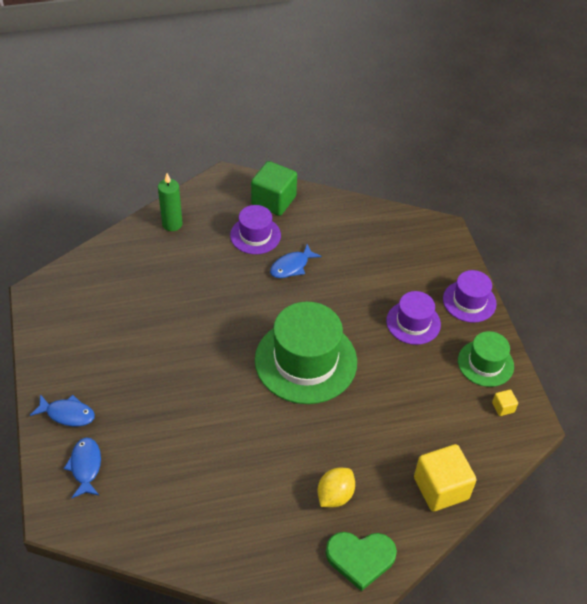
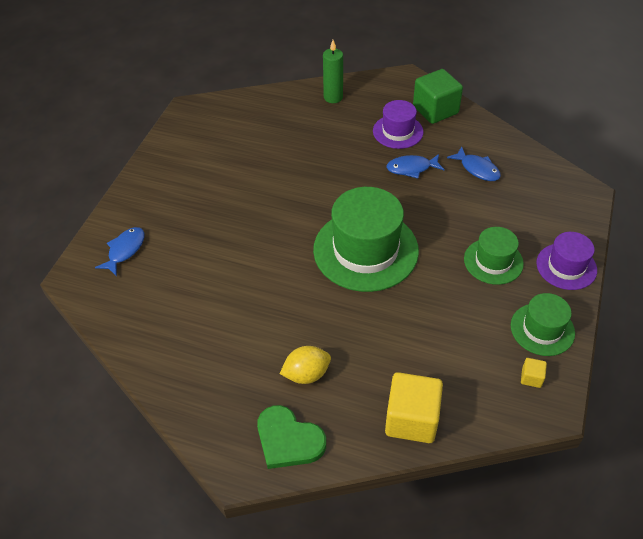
camera: 35 degrees right, 0 degrees up
blue fish [30,394,95,426] -> blue fish moved to [447,146,501,181]
purple hat [386,291,441,345] -> green hat [464,227,524,285]

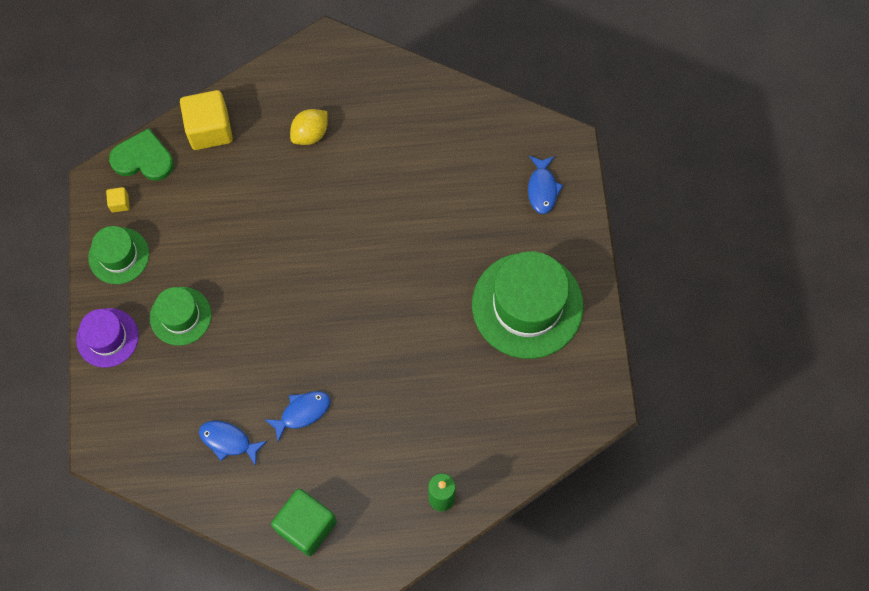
camera: 155 degrees right, 20 degrees up
green heart [257,405,326,469] -> green heart moved to [109,128,174,181]
green hat [313,187,419,292] -> green hat moved to [472,251,583,359]
purple hat [373,100,424,149] -> none

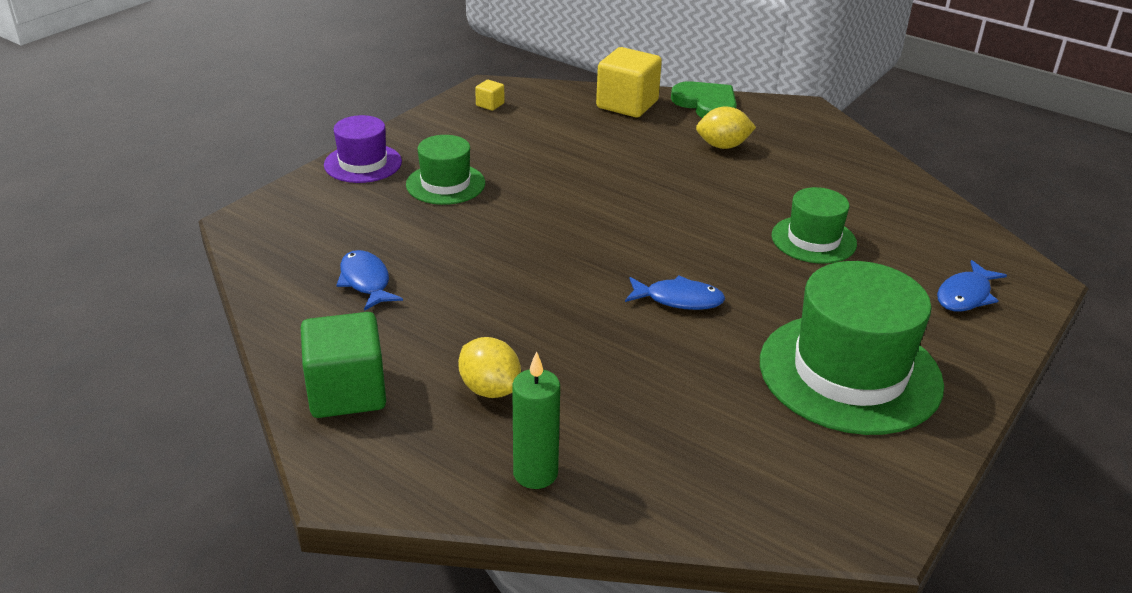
camera: 40 degrees right, 35 degrees down
green hat [88,226,149,284] -> green hat moved to [772,187,857,264]
green heart [109,128,174,181] -> green heart moved to [671,81,737,118]
blue fish [265,391,331,442] -> blue fish moved to [625,275,725,310]
none -> yellow lemon [458,337,521,398]

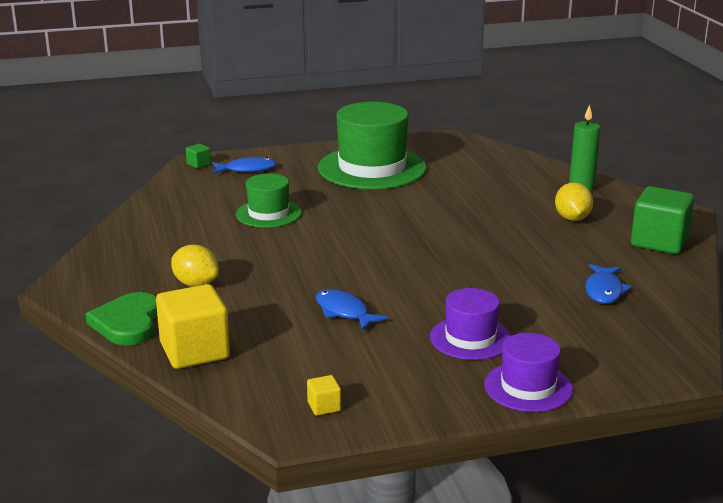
camera: 140 degrees left, 10 degrees down
green hat [406,135,485,205] -> purple hat [430,288,511,360]
blue fish [625,275,725,310] -> blue fish moved to [316,289,388,331]
none -> green cube [186,144,211,169]

